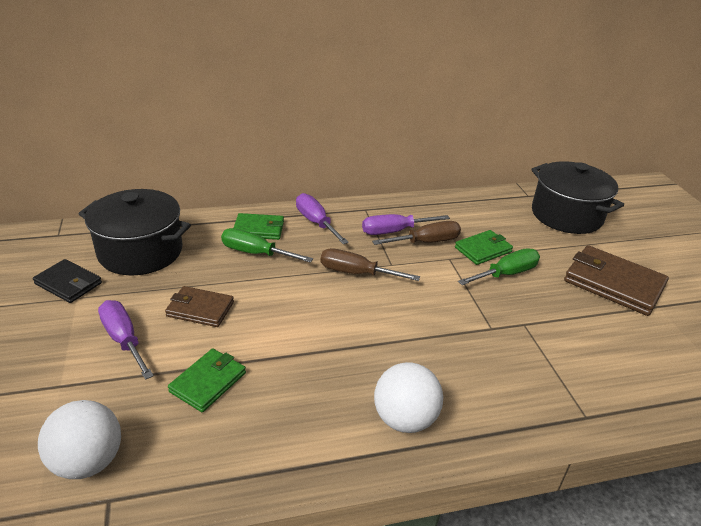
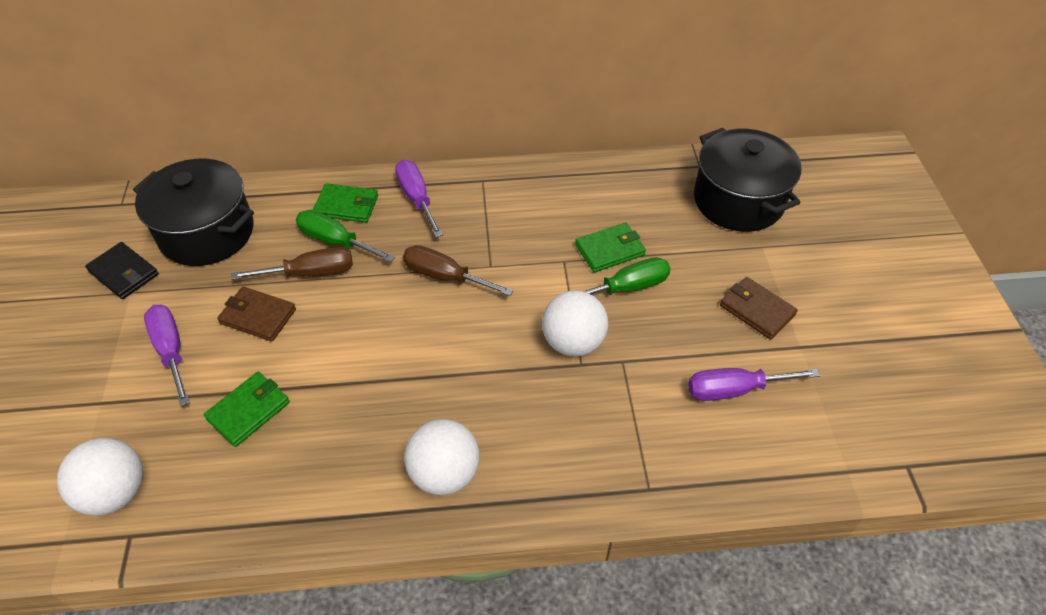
camera: 10 degrees right, 15 degrees up
purple screwdriver [362,214,450,235] -> purple screwdriver moved to [688,368,820,401]
brown screwdriver [372,221,461,245] -> brown screwdriver moved to [231,247,353,280]
brown wallet [564,245,669,316] -> brown wallet [720,277,798,340], size x0.60
none -> white ball [542,291,608,357]

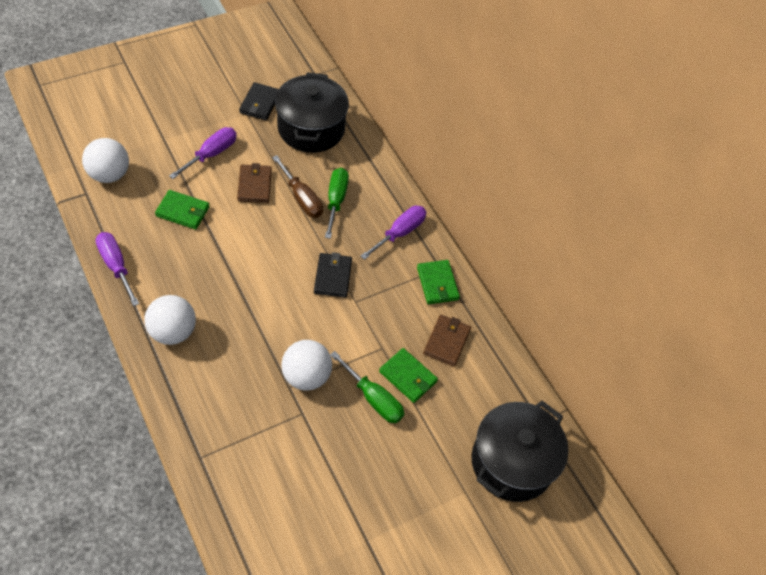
camera: 60 degrees right, 5 degrees up
green wallet [313,183,378,223] -> green wallet moved to [417,260,460,304]
brown screwdriver [403,245,514,296] -> black wallet [314,252,352,298]
purple screwdriver [688,368,820,401] -> purple screwdriver moved to [96,232,139,306]
brown wallet [720,277,798,340] -> brown wallet moved to [423,315,471,367]

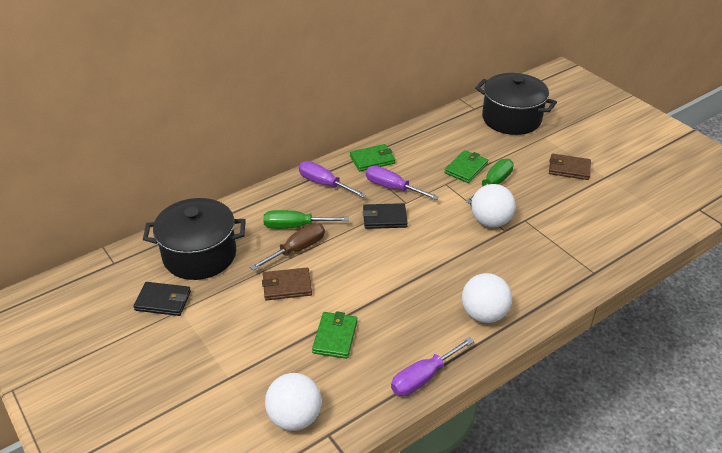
camera: 90 degrees left, 15 degrees down
purple screwdriver [169,127,237,179] -> purple screwdriver moved to [366,166,439,200]
brown wallet [423,315,471,367] -> brown wallet moved to [549,154,591,180]

